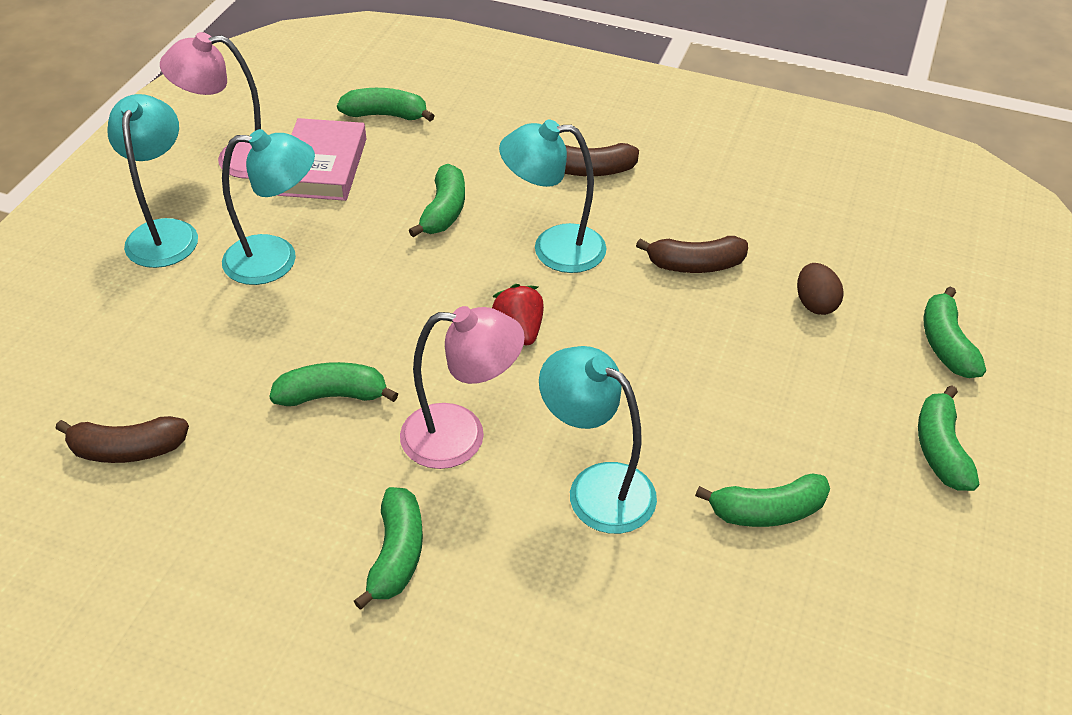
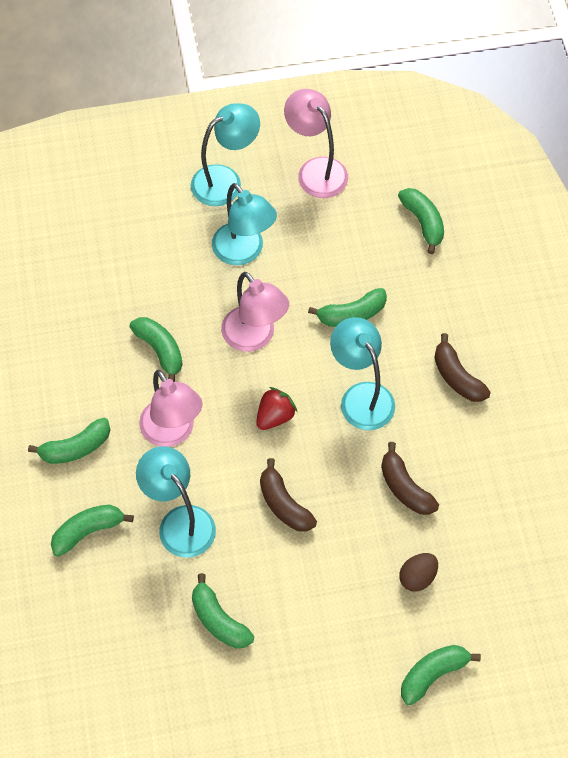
camera: 60 degrees right, 15 degrees up
brown banana [55,416,189,463] -> brown banana moved to [260,458,317,531]
pink book [277,118,366,201] -> none
turquoise lamp [539,346,657,534] -> turquoise lamp turned 45 degrees counterclockwise [136,446,216,558]
green banana [918,385,979,491] -> green banana moved to [51,504,134,556]
none -> pink lamp [221,272,289,352]

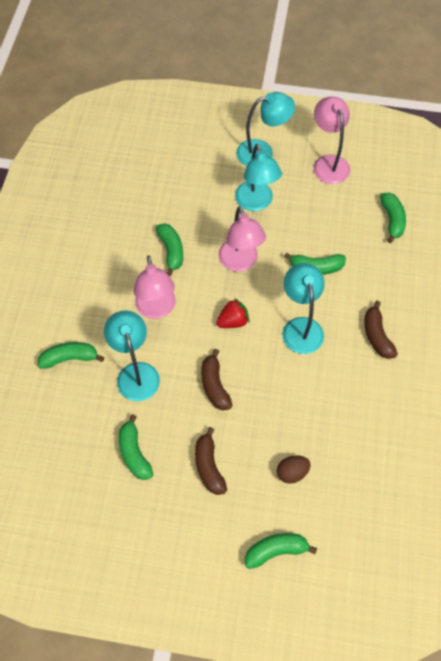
camera: 20 degrees right, 0 degrees up
green banana [28,418,110,464] -> none
brown banana [381,442,439,515] -> brown banana moved to [195,427,227,495]

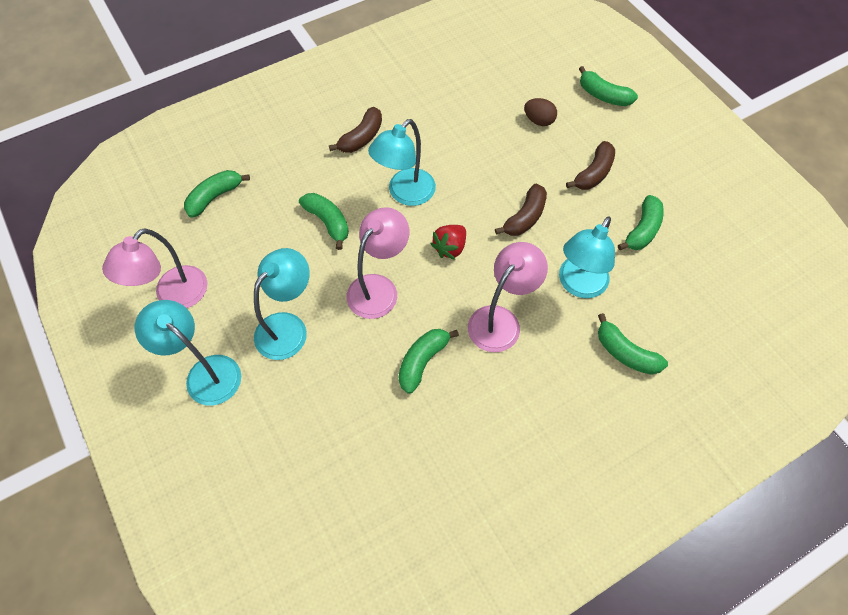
camera: 130 degrees left, 0 degrees up
red strawberry [216,298,250,328] -> red strawberry turned 75 degrees counterclockwise [431,225,466,260]

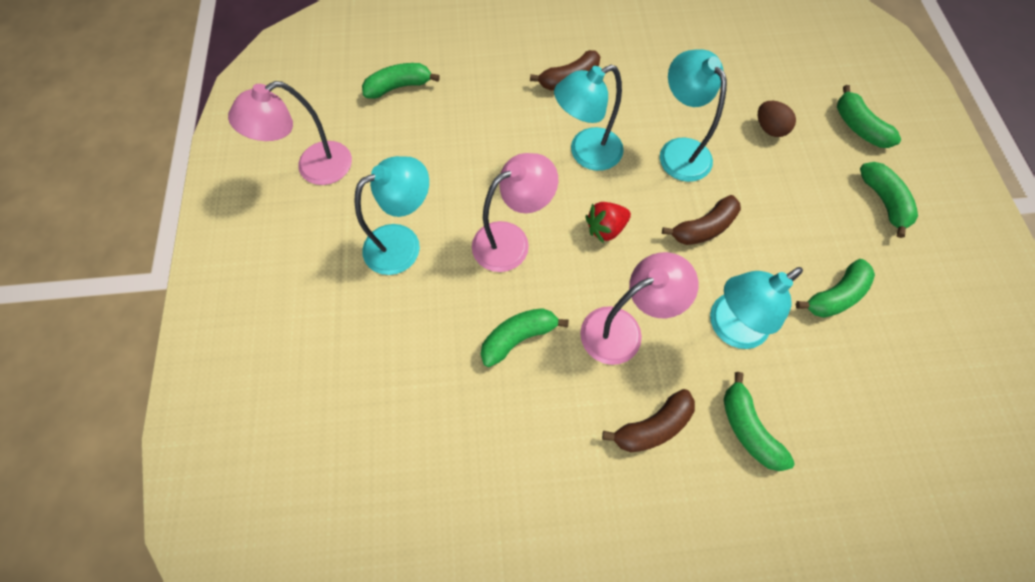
camera: 25 degrees right, 5 degrees up
turquoise lamp [135,300,241,406] -> turquoise lamp moved to [660,49,727,182]
green banana [299,193,349,250] -> green banana moved to [860,162,918,238]
brown banana [566,141,615,190] -> brown banana moved to [602,389,695,452]

